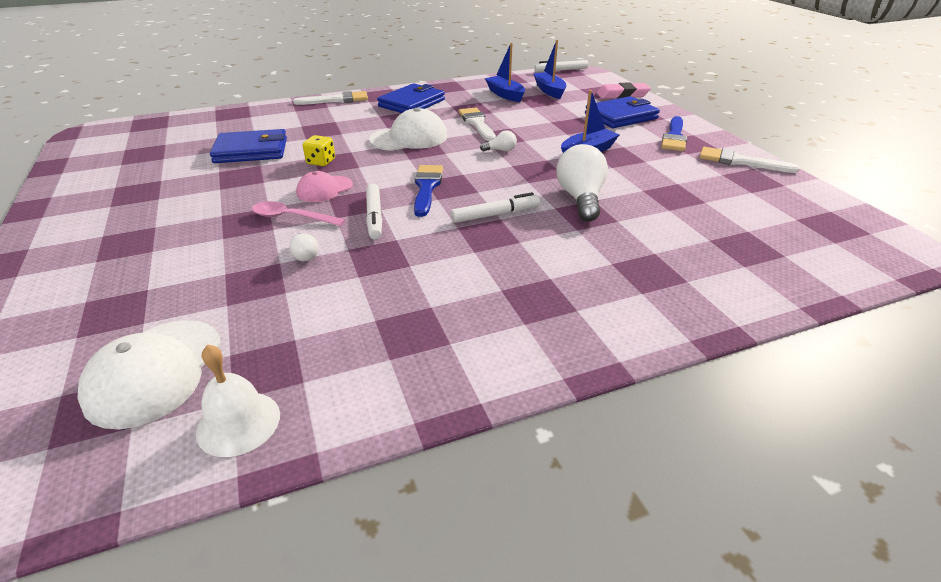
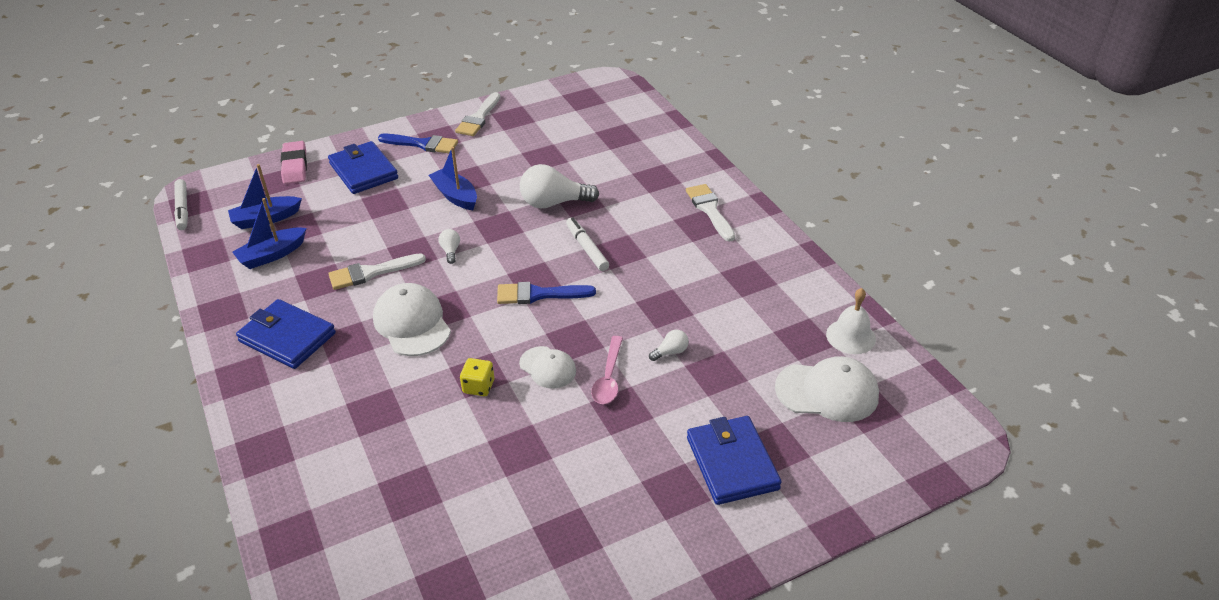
camera: 95 degrees left, 5 degrees up
blue wallet [210,129,287,163] -> blue wallet moved to [687,416,782,505]
white brush [293,91,368,105] -> white brush moved to [686,184,735,242]
pink cap [296,171,353,202] -> white cap [519,346,576,389]
white marker [366,184,382,240] -> none

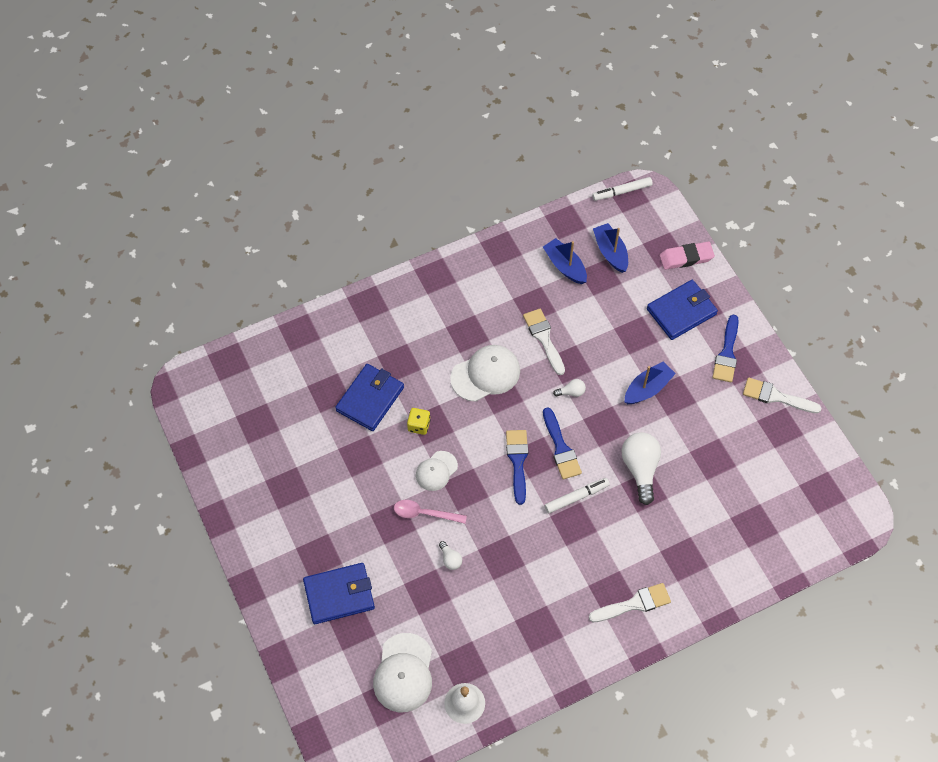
camera: 90 degrees right, 20 degrees up
blue wallet [236,299,336,369] -> blue wallet moved to [335,364,404,431]
none -> blue brush [543,407,582,479]

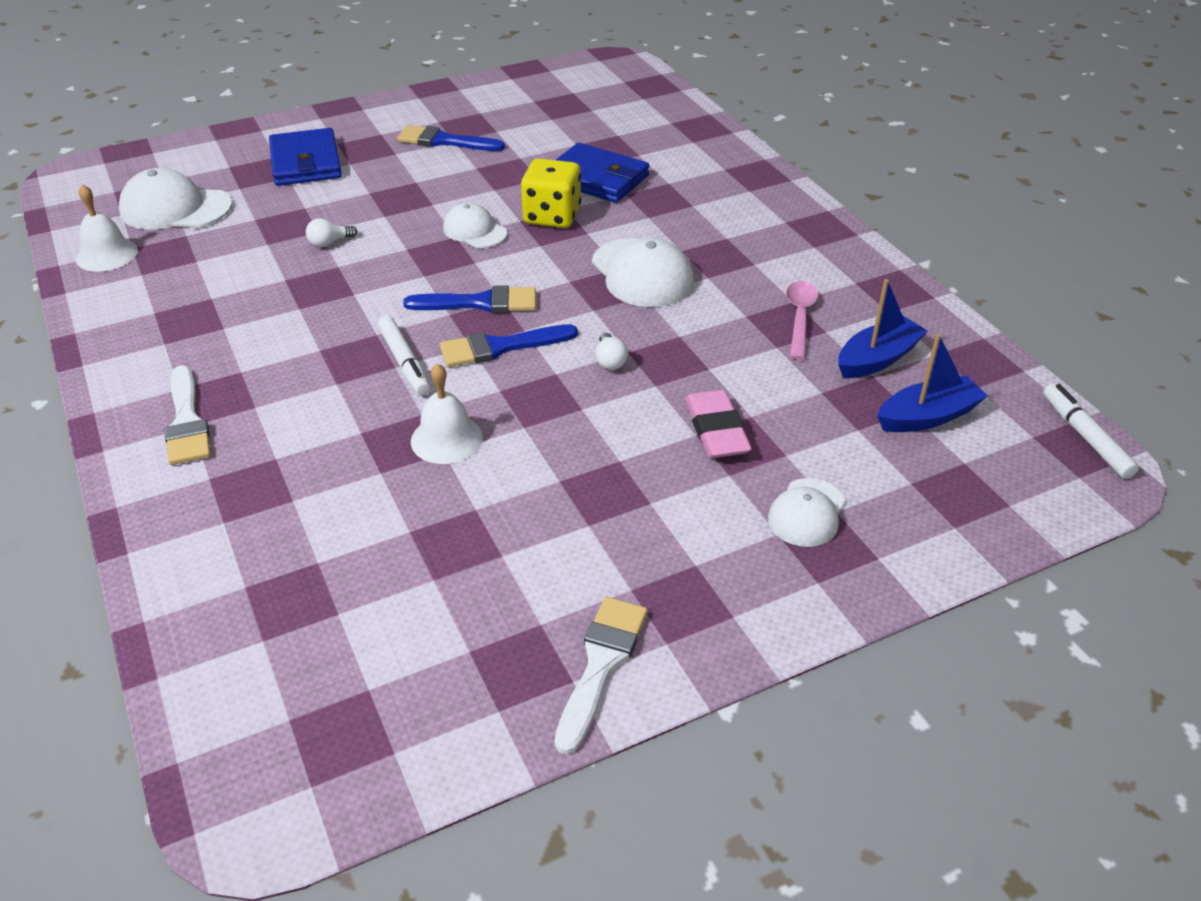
camera: 90 degrees right, 20 degrees down
pink spoon [394,500,467,524] -> pink spoon moved to [786,281,819,360]
yellow dice [407,408,430,435] -> yellow dice [521,158,581,228], size x1.68
white brush [523,309,565,375] -> none
white light bulb [622,432,661,505] -> white bell [411,363,483,464]
blue boat [624,361,676,404] -> none
blue wallet [647,280,718,340] -> white cap [768,478,845,547]
pink eraser [659,242,715,270] -> pink eraser moved to [685,390,752,458]
blue brush [713,315,739,382] -> blue brush moved to [397,125,505,151]

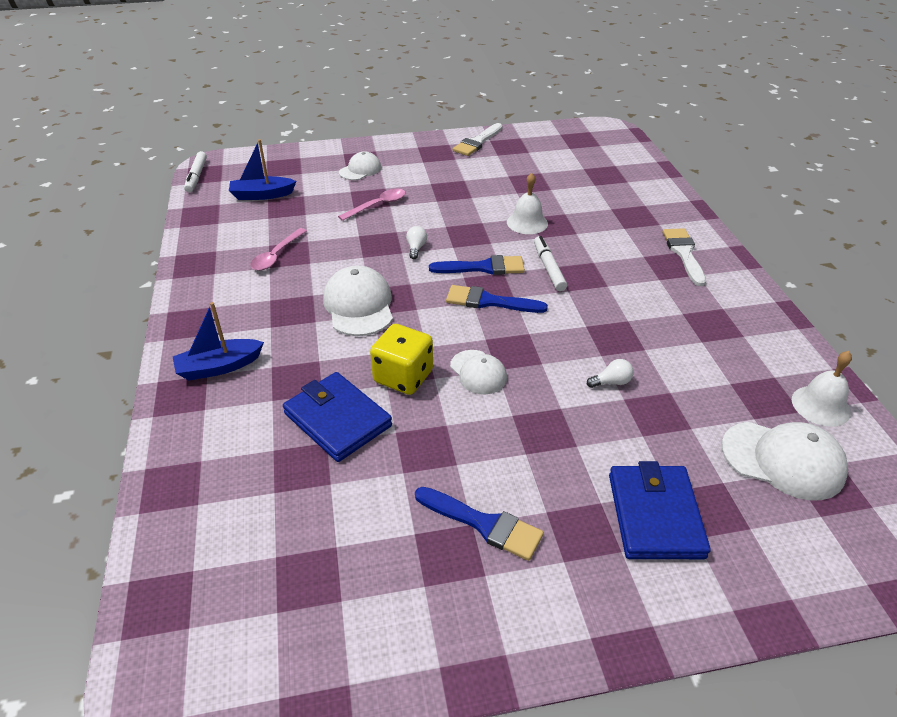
camera: 165 degrees left, 0 degrees up
pink eraser [685,390,752,458] -> pink spoon [338,189,405,221]
blue boat [838,279,928,378] -> blue boat moved to [173,302,264,380]

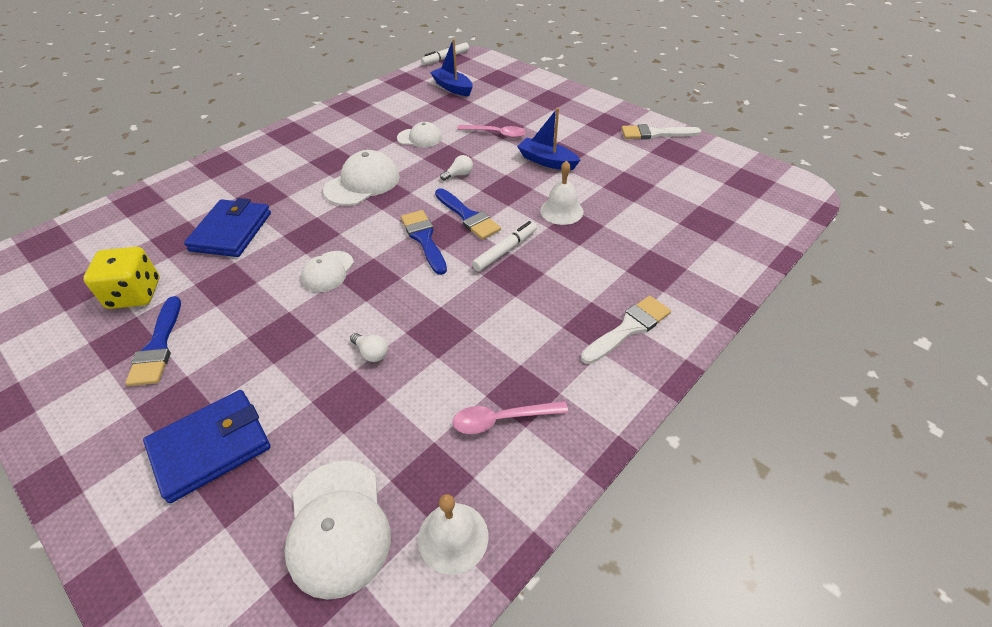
camera: 55 degrees right, 5 degrees up
blue boat [173,302,264,380] -> blue boat moved to [517,108,580,170]
pink spoon [251,228,307,271] -> pink spoon moved to [453,401,568,434]
white cap [339,151,381,180] -> white cap moved to [397,122,442,147]
yellow dice [370,324,433,395] -> yellow dice moved to [83,247,159,309]

